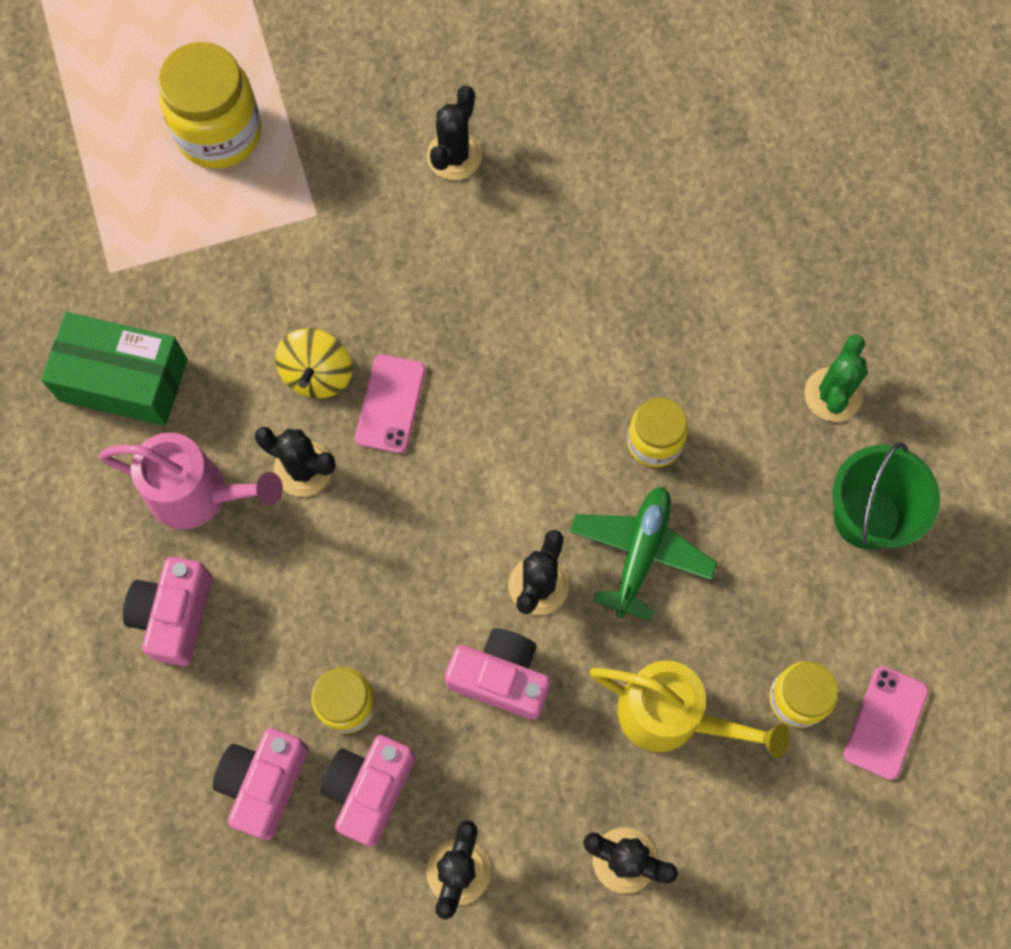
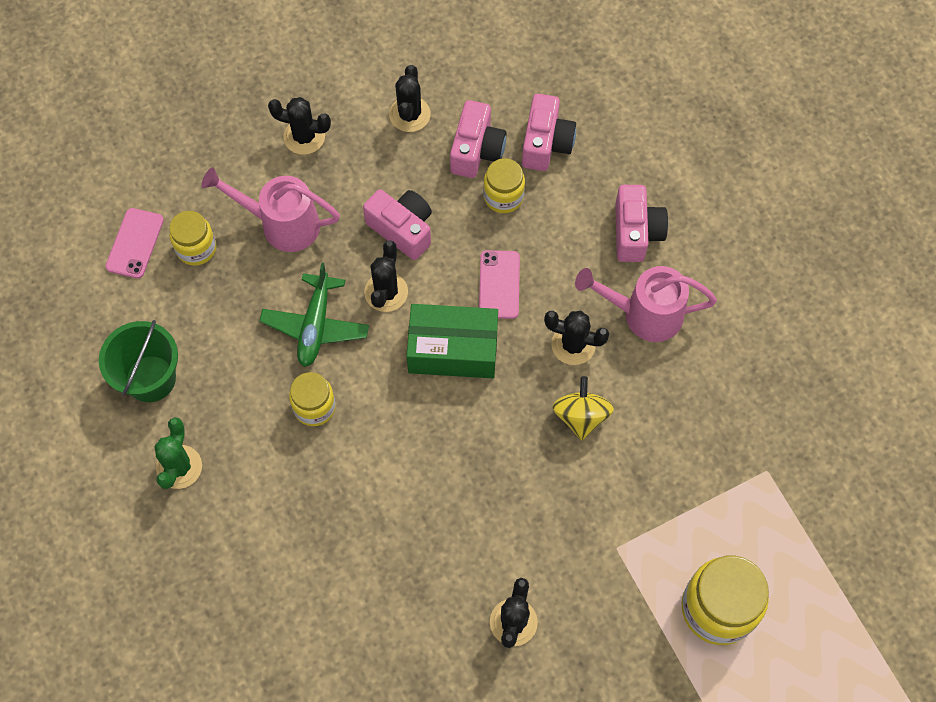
camera: 170 degrees right, 5 degrees down
green box [41,312,188,426] -> green box moved to [407,304,498,378]
pink phone [355,354,426,453] -> pink phone moved to [479,250,520,319]
pink camera [445,628,550,720] -> pink camera turned 150 degrees counterclockwise [363,189,432,260]
yellow watering can [590,660,790,759] -> pink watering can [201,167,340,252]

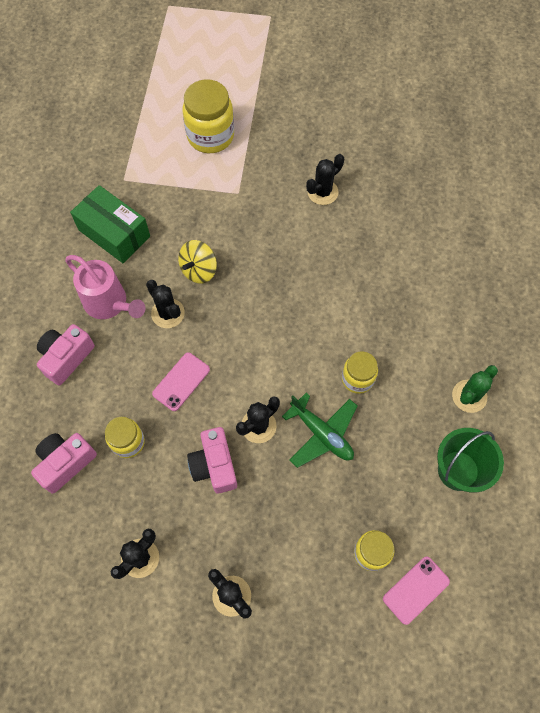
camera: 145 degrees left, 0 degrees up
pink watering can [201,167,340,252] -> none
green plane [259,263,369,367] -> green plane turned 90 degrees clockwise [282,393,358,468]
green box [407,304,498,378] -> green box moved to [70,185,150,263]
pink camera [450,100,507,178] -> none

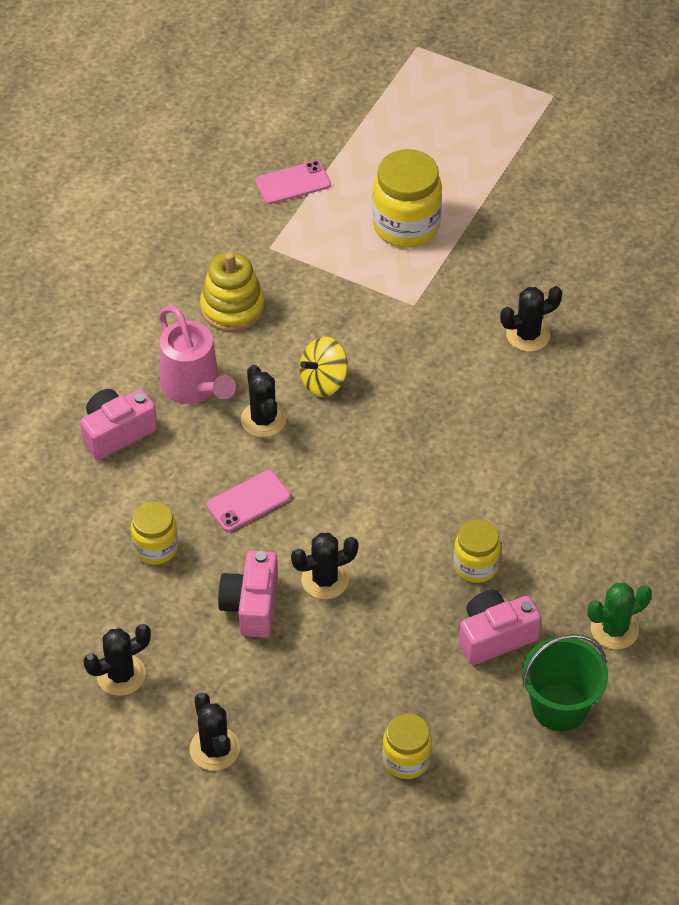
camera: 20 degrees right, 15 degrees down
pink camera [31,433,97,493] -> pink camera moved to [459,590,541,665]
green box [70,185,150,263] -> yellow stacking toy [200,252,265,332]
green plane [282,393,358,468] -> none
pink phone [383,557,450,625] -> pink phone moved to [255,161,331,204]

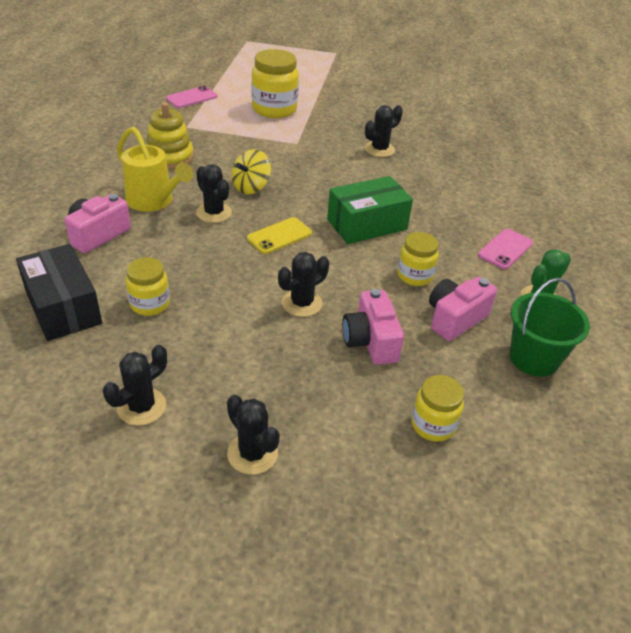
camera: 20 degrees left, 10 degrees down
pink watering can [159,306,236,404] -> yellow watering can [117,127,193,212]
pink phone [207,470,291,532] -> pink phone moved to [478,229,533,269]
pink camera [218,551,278,638] -> pink camera moved to [342,289,404,365]
none -> black box [16,244,102,341]
none -> yellow phone [247,217,312,254]
none -> green box [327,176,413,244]

